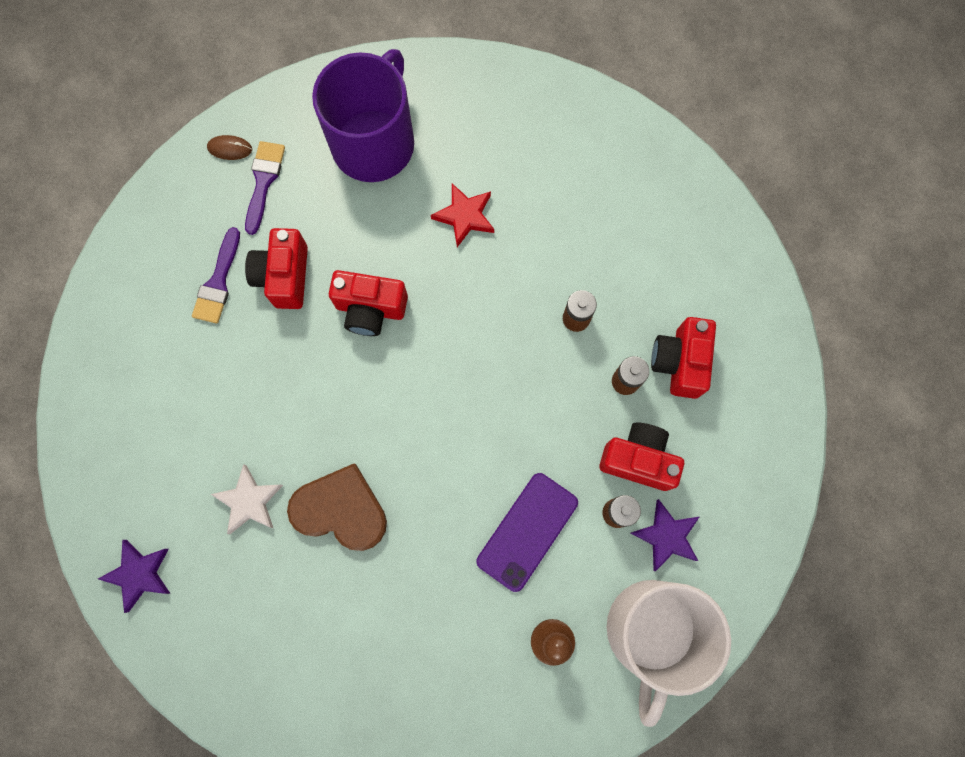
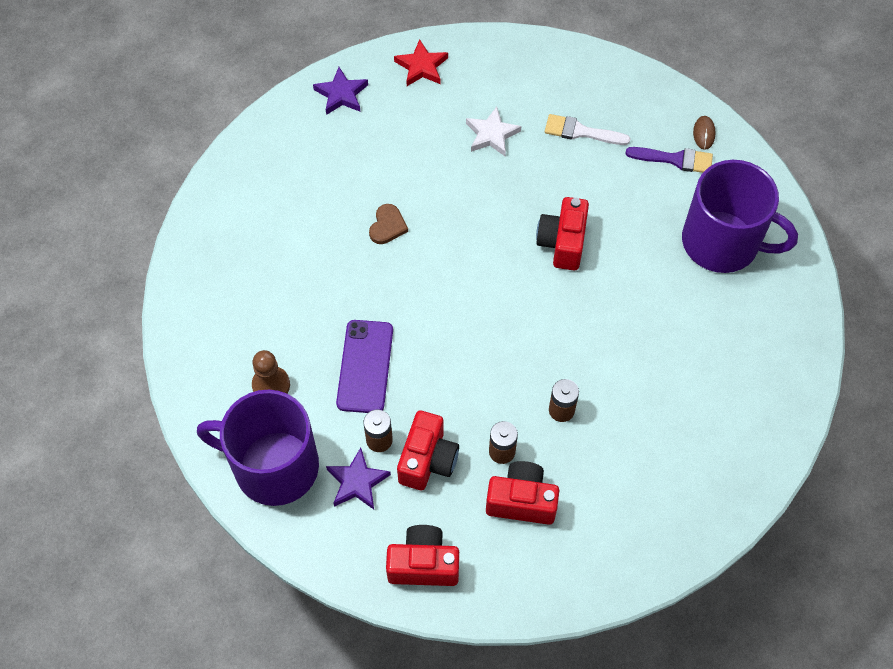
camera: 90 degrees right, 15 degrees down
purple brush [192,227,240,324] -> white brush [545,114,631,145]
white star [211,464,283,534] -> white star moved to [466,107,521,156]
red camera [245,228,308,309] -> red camera moved to [386,525,459,586]
brown heart [287,463,387,551] -> brown heart [369,204,408,244], size x0.54
red star [431,183,494,247] -> red star moved to [394,39,448,86]
purple phone [476,473,578,592] -> purple phone turned 60 degrees clockwise [336,320,393,413]
white mug [607,580,731,727] -> purple mug [197,390,319,506]

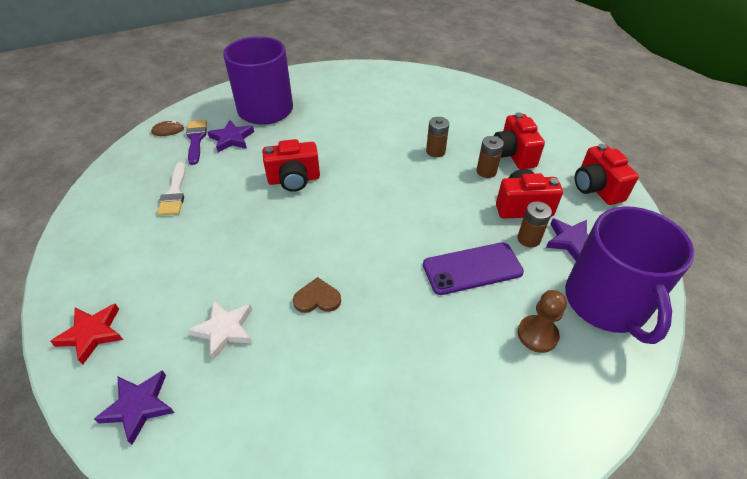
camera: 110 degrees left, 15 degrees down
white star [466,107,521,156] -> white star moved to [187,300,253,360]
none -> purple star [207,120,254,152]

